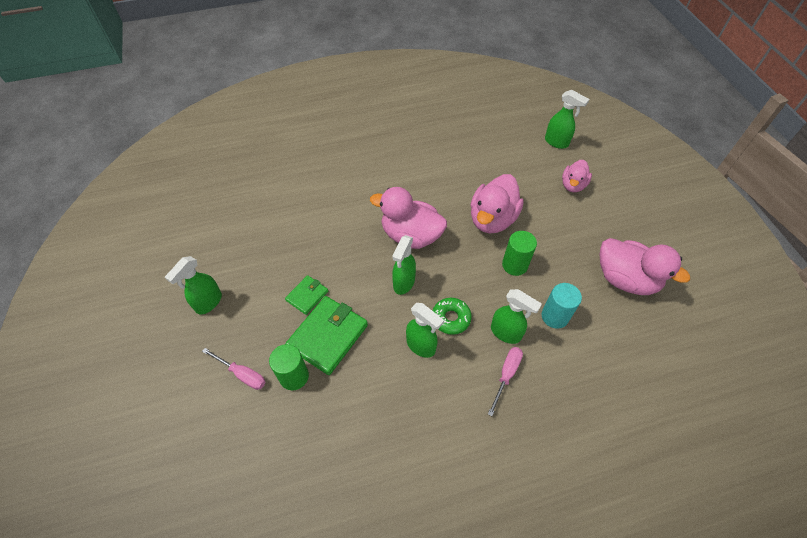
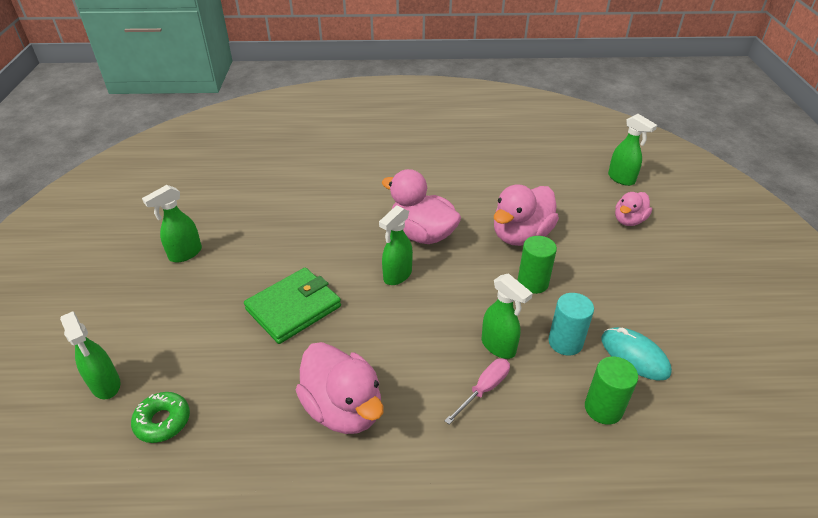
camera: 15 degrees right, 15 degrees down
pink screwdriver [202,348,266,390] -> none
green cylinder [269,344,309,390] -> green cylinder moved to [585,356,638,425]
green wallet [285,275,328,315] -> none
green spray bottle [406,303,444,358] -> green spray bottle moved to [60,312,121,399]
green donut [433,298,472,335] -> green donut moved to [131,392,190,443]
pink duck [600,238,690,295] -> pink duck moved to [296,342,384,434]
none -> turquoise mouse [601,327,672,380]

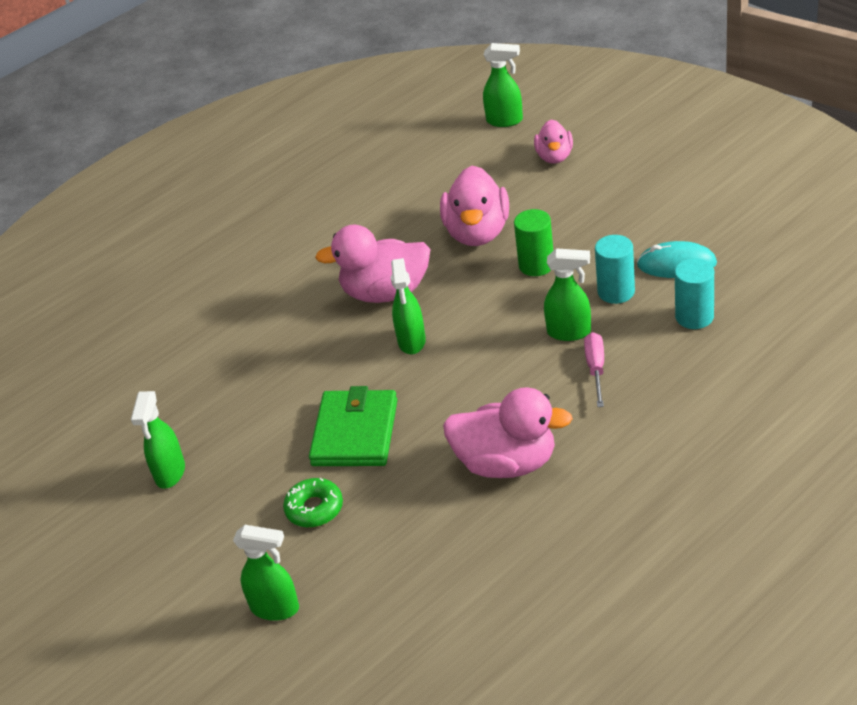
camera: 35 degrees left, 0 degrees up
green donut [131,392,190,443] -> green donut moved to [283,478,343,528]
green cylinder [585,356,638,425] -> turquoise cylinder [675,258,714,329]

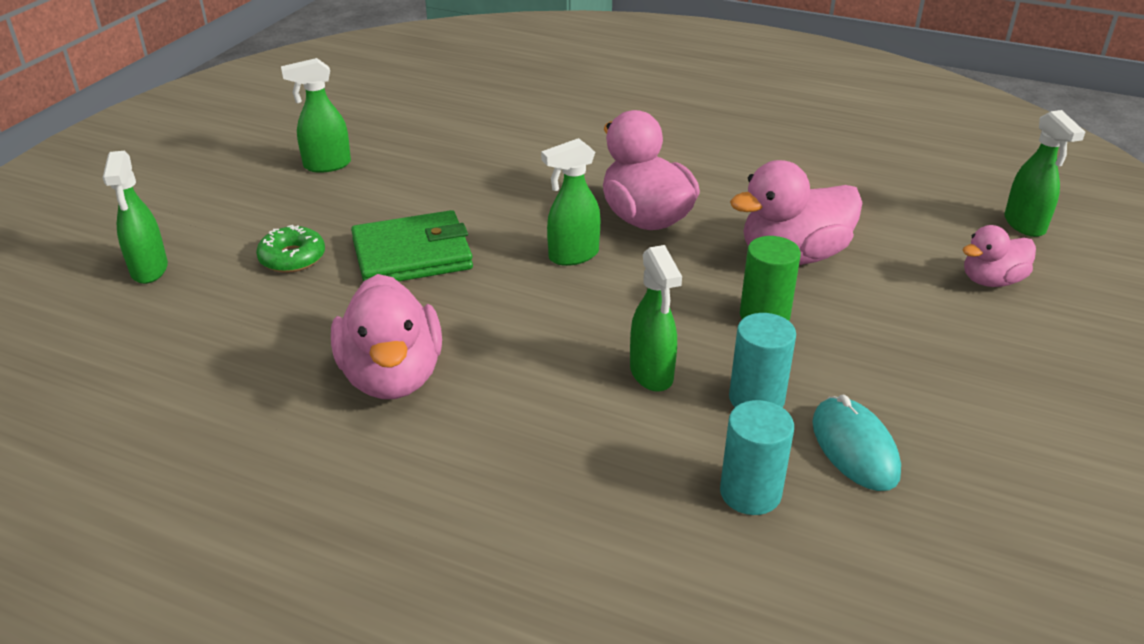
camera: 60 degrees right, 5 degrees down
pink screwdriver [584,332,604,407] -> none

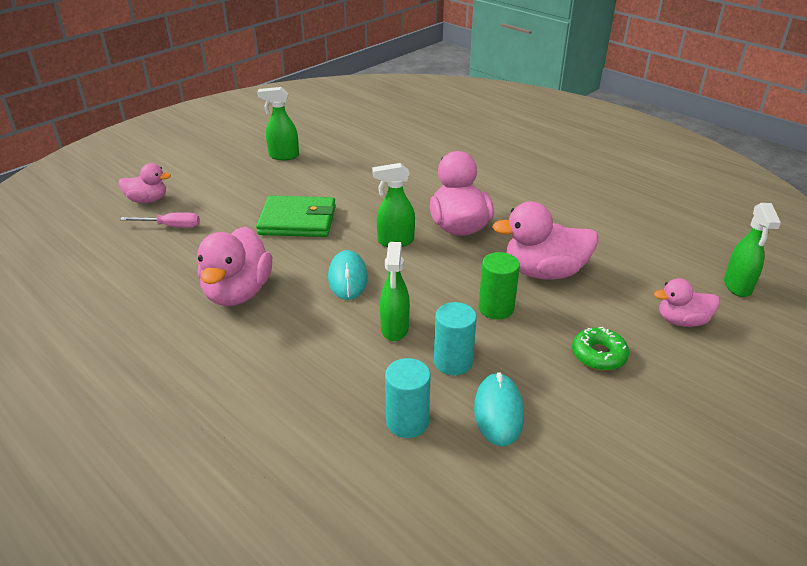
camera: 20 degrees right, 0 degrees up
green spray bottle [103,151,168,284] -> pink duck [119,163,171,203]
green donut [256,225,325,273] -> green donut moved to [572,327,629,371]
none -> pink screwdriver [120,212,200,228]
none -> turquoise mouse [328,250,368,300]

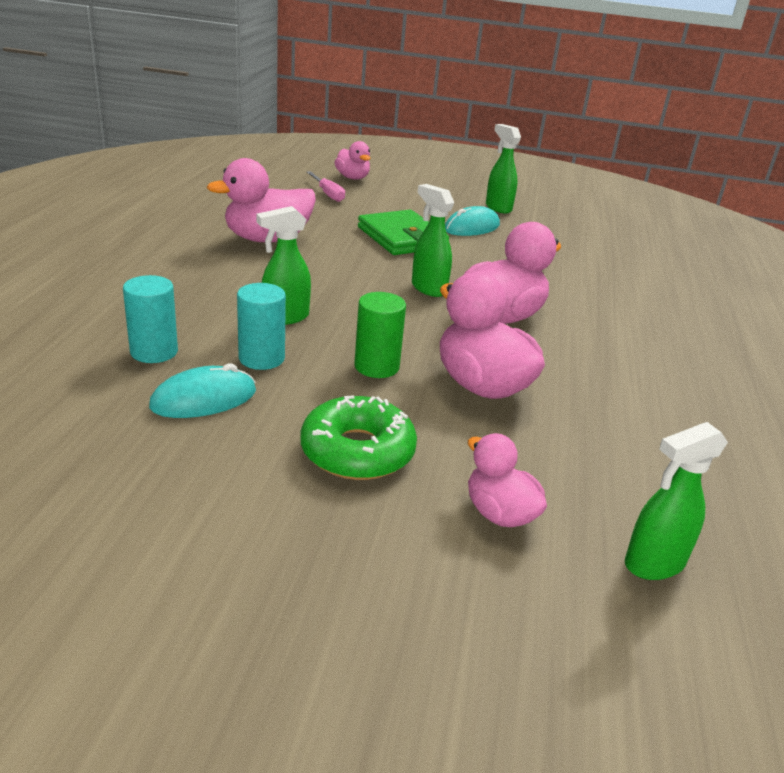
camera: 55 degrees right, 5 degrees down
turquoise mouse [328,250,368,300] -> turquoise mouse moved to [445,206,500,236]
green donut [572,327,629,371] -> green donut [301,395,417,480], size x1.50

